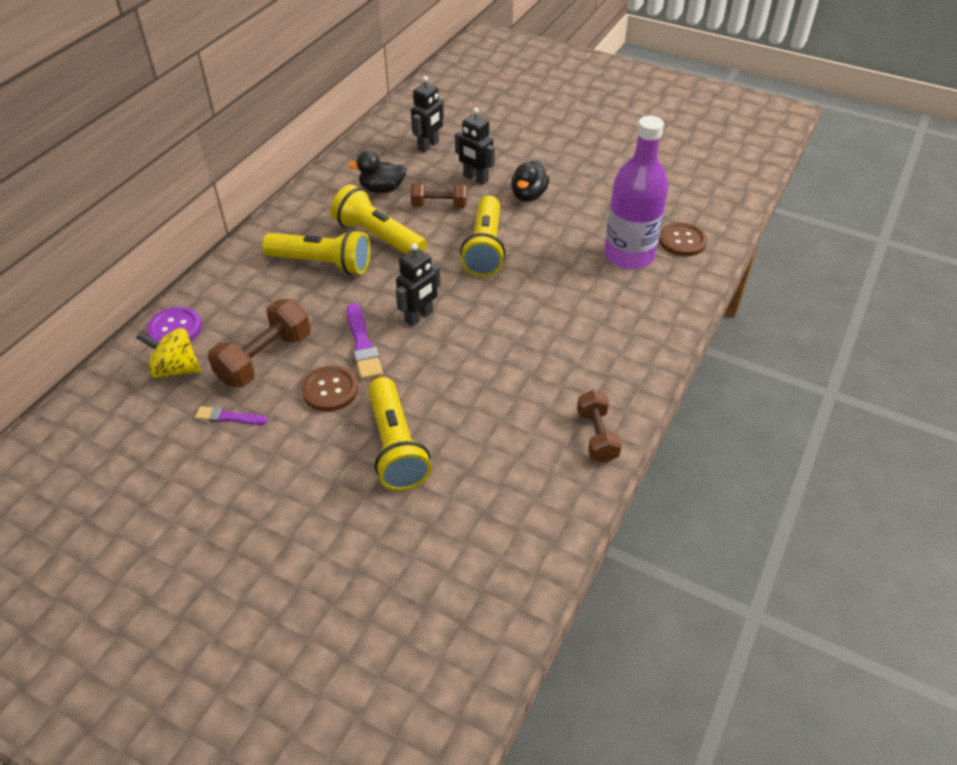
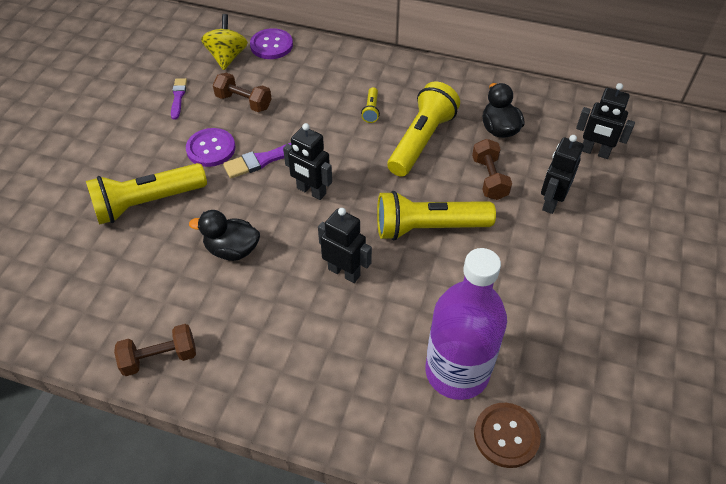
camera: 80 degrees right, 5 degrees up
brown dumbbell [208,299,311,387] -> brown dumbbell [213,73,272,112], size x0.65
yellow flashlight [262,229,370,275] -> yellow flashlight [361,87,380,123], size x0.43
brown button [302,365,358,412] -> purple button [186,128,235,167]
black duck [511,160,549,202] -> black duck moved to [189,210,260,261]
none -> black robot [318,208,372,283]

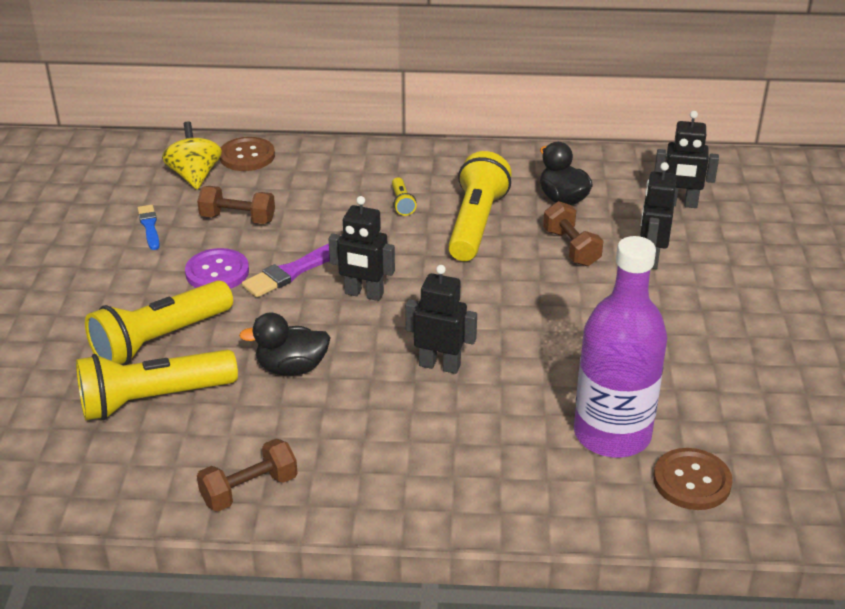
camera: 15 degrees left, 15 degrees down
purple brush [171,78,187,120] -> blue brush [138,205,160,250]
purple button [250,28,293,59] -> brown button [220,137,275,171]
yellow flashlight [377,191,496,240] -> yellow flashlight moved to [76,349,238,420]

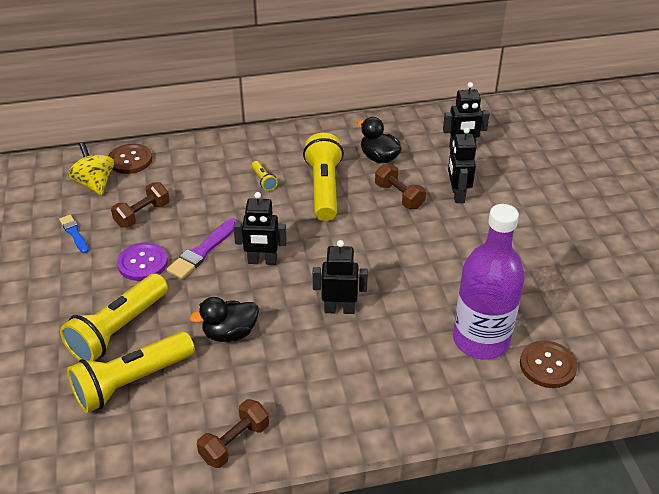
camera: 15 degrees left, 5 degrees up
brown dumbbell [197,186,275,224] -> brown dumbbell turned 45 degrees counterclockwise [111,182,170,228]

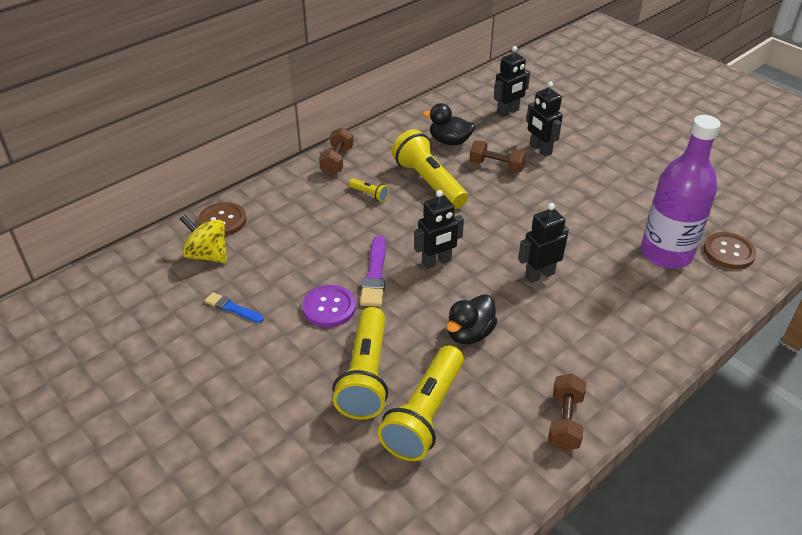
camera: 30 degrees left, 0 degrees up
brown dumbbell [111,182,170,228] -> brown dumbbell moved to [319,127,354,175]

